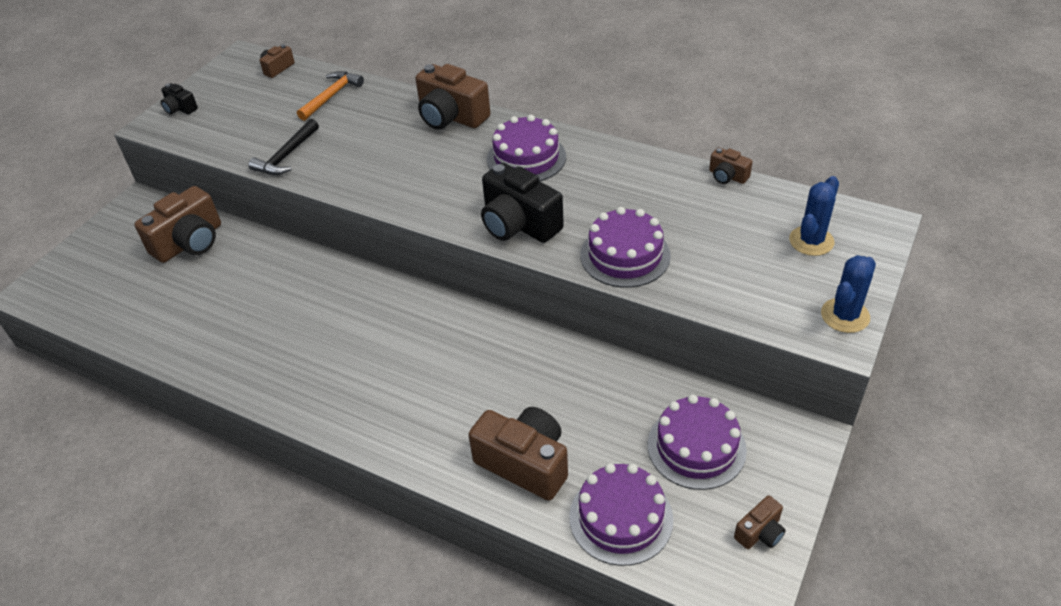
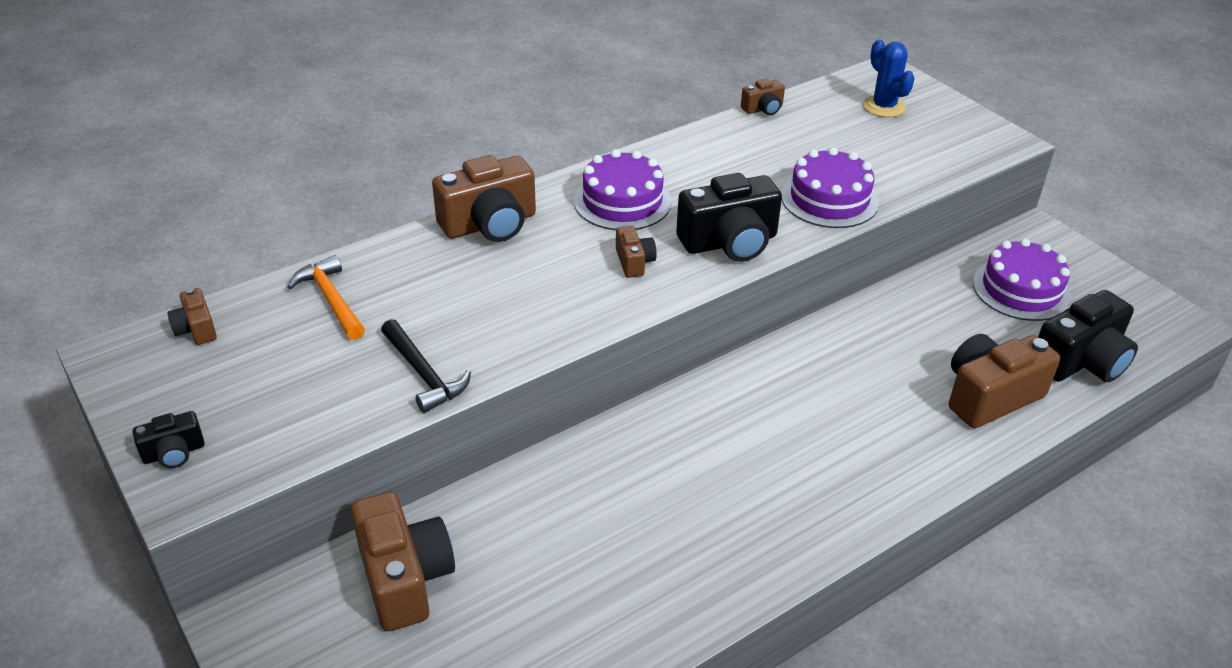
camera: 65 degrees left, 5 degrees down
purple cake [569,463,673,566] -> black camera [1038,290,1138,382]
brown camera [734,495,786,549] -> brown camera moved to [616,226,657,278]
blue cactus [821,255,876,333] -> none

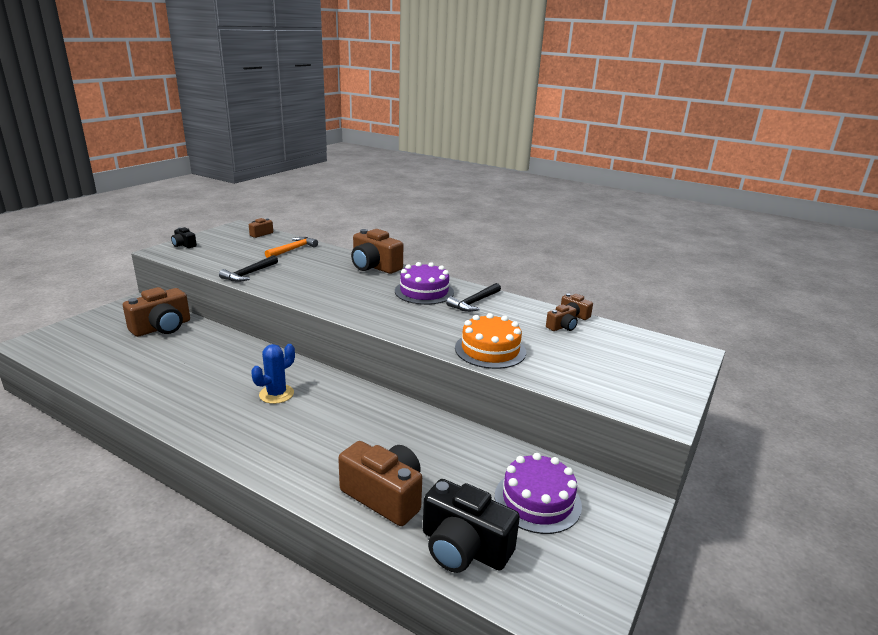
camera: 65 degrees right, 15 degrees down
brown camera [616,226,657,278] -> brown camera moved to [546,304,578,331]
black camera [676,173,782,262] -> none
purple cake [781,147,879,228] -> orange cake [455,313,526,369]
blue cactus [863,39,915,117] -> blue cactus moved to [251,344,295,404]
none -> black hammer [446,283,501,312]

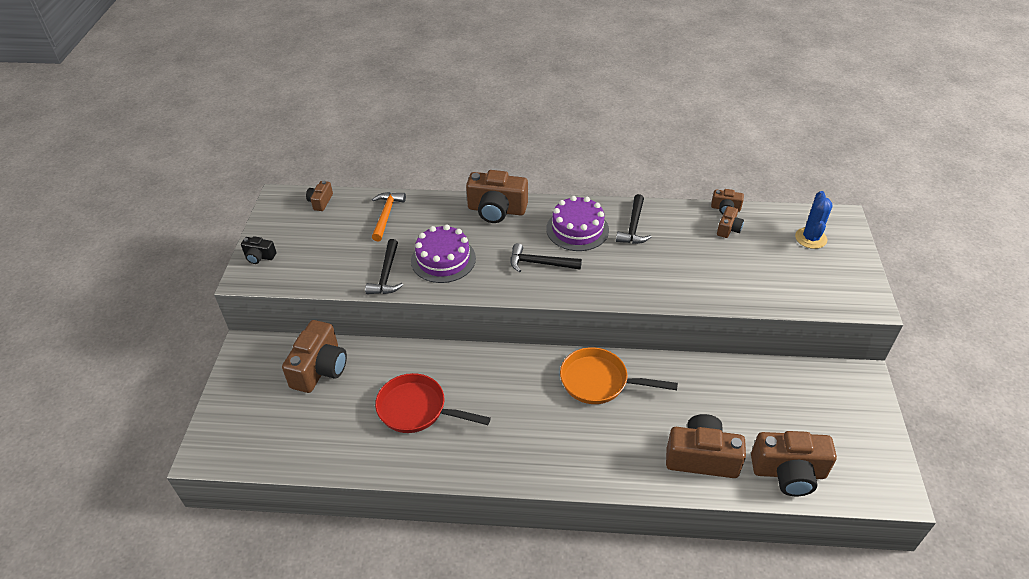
camera: 25 degrees left, 20 degrees up
blue cactus [251,344,295,404] -> blue cactus moved to [795,191,833,249]
black camera [423,479,520,573] -> brown camera [751,431,837,496]
orange cake [455,313,526,369] -> none
purple cake [495,453,582,534] -> purple cake moved to [411,225,476,283]
none -> red pan [375,373,491,433]
none -> black hammer [510,243,582,272]
none -> orange pan [560,347,678,404]

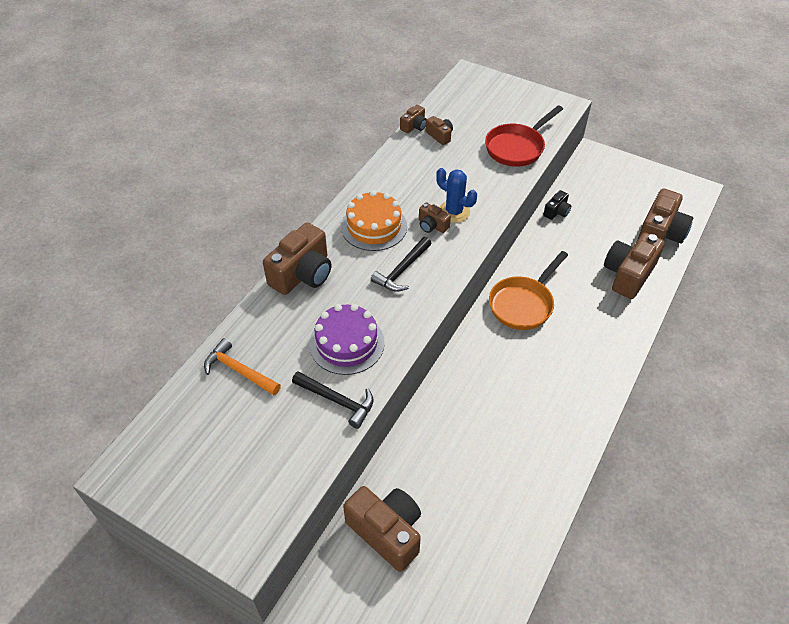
camera: 65 degrees left, 5 degrees up
black camera [241,236,276,264] -> black camera moved to [543,190,571,220]
brown camera [306,180,333,211] -> brown camera moved to [419,202,451,233]
red pan [375,373,491,433] -> red pan moved to [485,105,563,167]
purple cake [546,196,609,251] -> orange cake [341,190,407,251]
black hammer [616,194,651,244] -> none
blue cactus [795,191,833,249] -> blue cactus moved to [436,168,477,223]

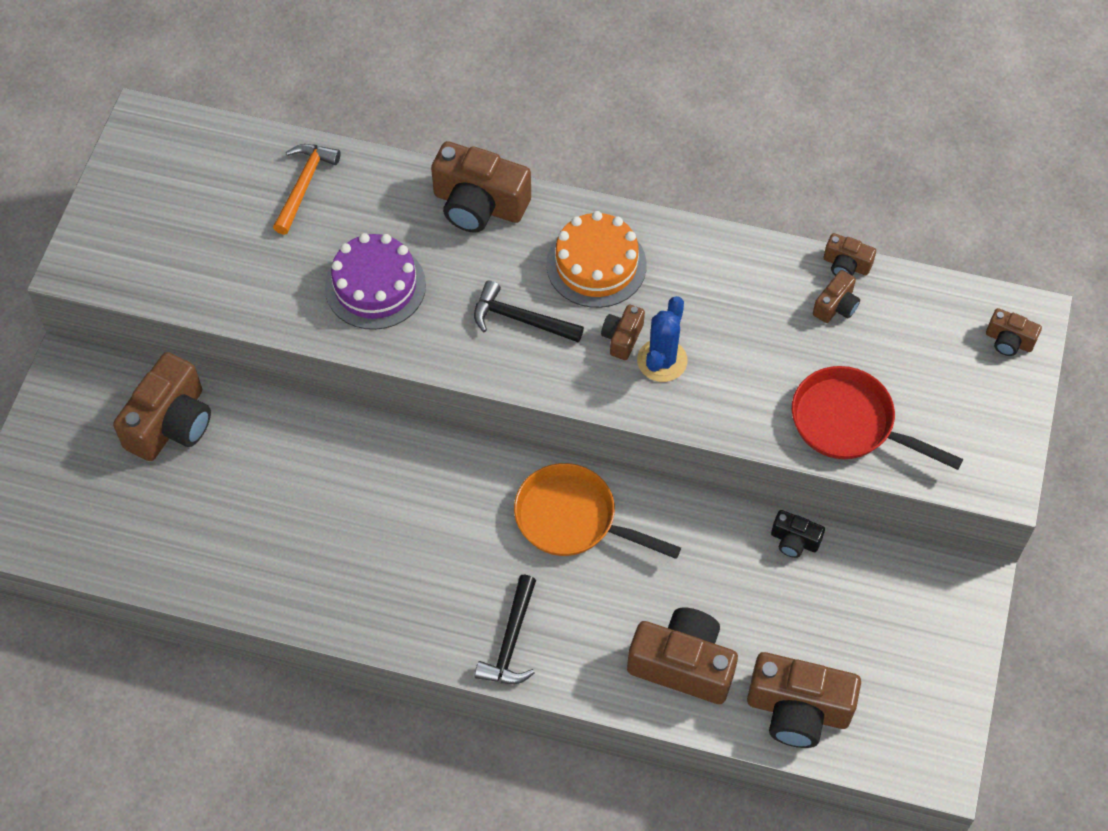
camera: 75 degrees right, 10 degrees up
black hammer [292,371,374,429] -> black hammer moved to [475,575,536,684]
none -> brown camera [986,308,1042,356]

